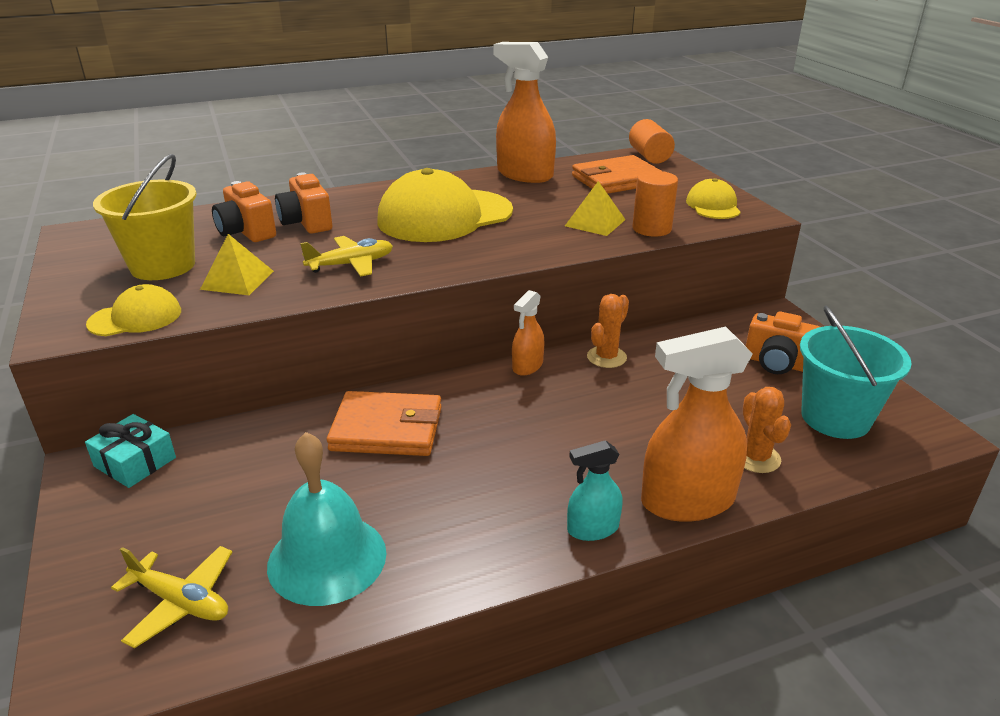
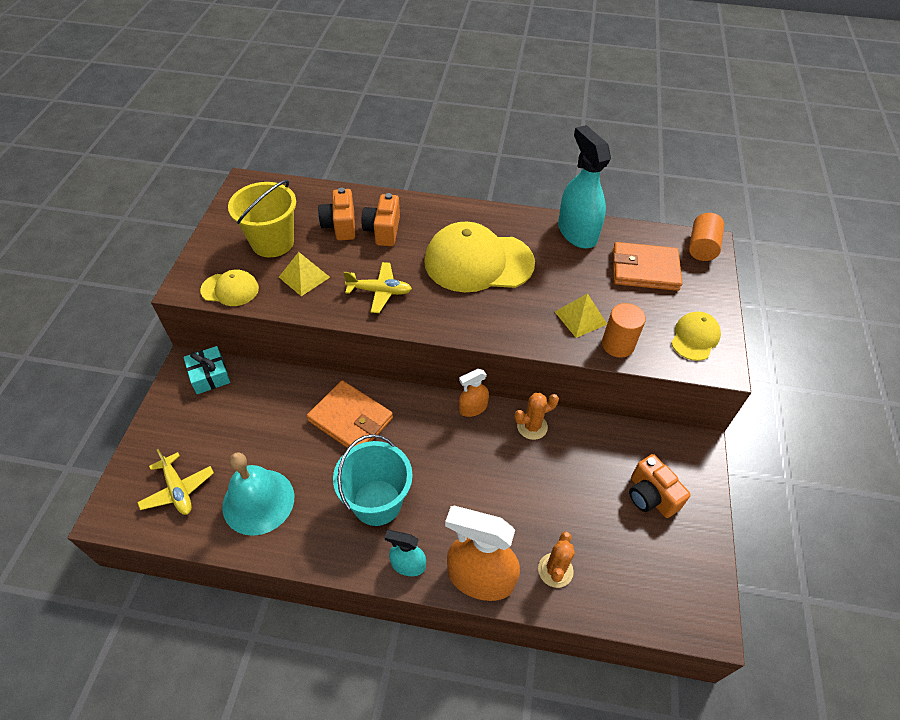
camera: 30 degrees right, 20 degrees up
orange spray bottle [493,42,556,183] -> turquoise spray bottle [558,125,611,249]
turquoise bucket [800,306,912,439] -> turquoise bucket moved to [333,434,413,526]

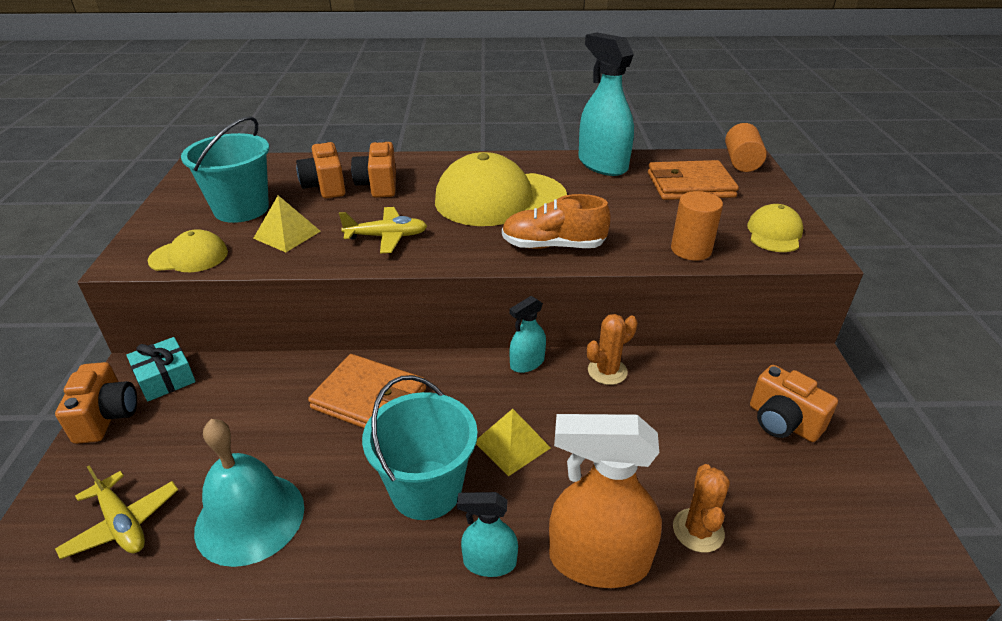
camera: 10 degrees left, 15 degrees down
yellow bucket [228,180,296,257] -> turquoise bucket [181,116,269,223]
orange spray bottle [459,369,489,417] -> turquoise spray bottle [509,296,546,373]
yellow pyramid [555,293,607,338] -> yellow pyramid moved to [476,409,551,476]
none -> orange camera [55,362,137,444]
none -> orange shoe [502,194,611,249]

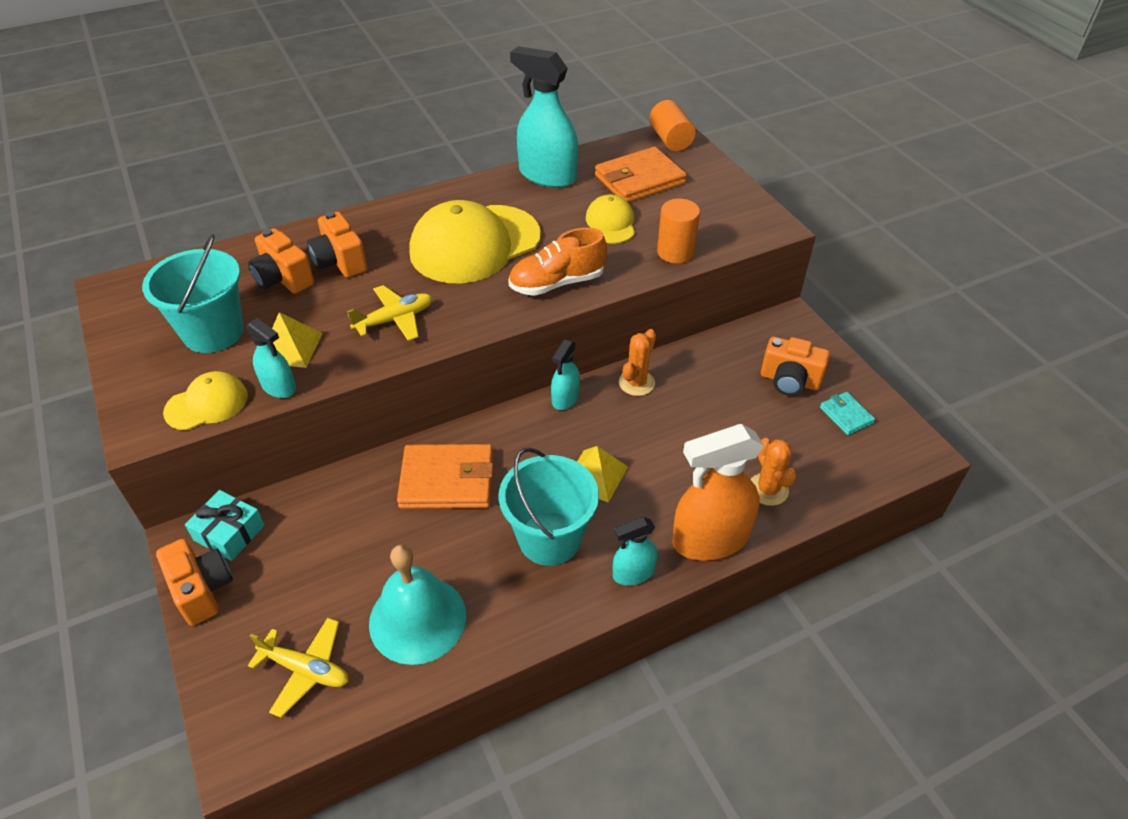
camera: 25 degrees left, 10 degrees up
yellow cap [747,204,803,252] -> yellow cap moved to [586,195,635,243]
none -> turquoise spray bottle [246,318,296,398]
none -> turquoise wallet [820,392,875,435]

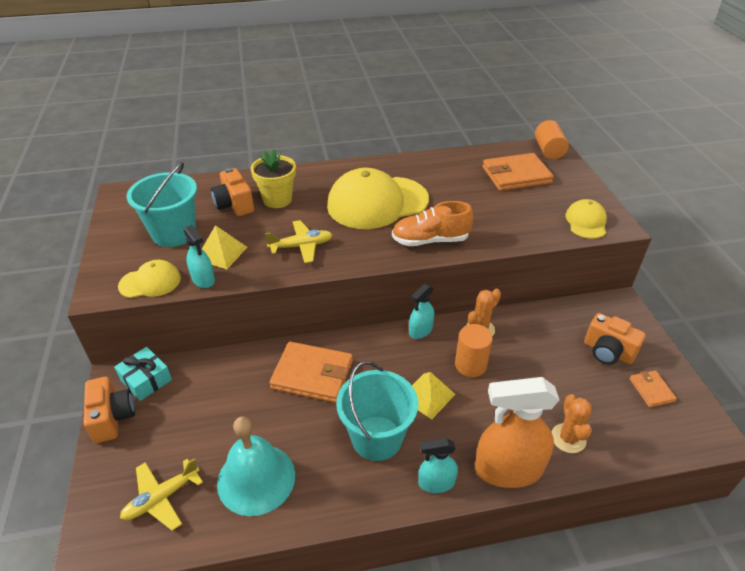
camera: 15 degrees right, 5 degrees down
yellow plane [248,618,349,718] -> yellow plane turned 105 degrees clockwise [120,459,203,531]
orange camera [307,211,368,278] -> yellow flower pot [251,149,296,208]
turquoise spray bottle [510,46,578,188] -> none
yellow cap [586,195,635,243] -> yellow cap moved to [565,199,607,239]
orange cylinder [657,199,700,263] -> orange cylinder moved to [455,324,493,377]
turquoise wallet [820,392,875,435] -> orange wallet [629,370,677,407]

